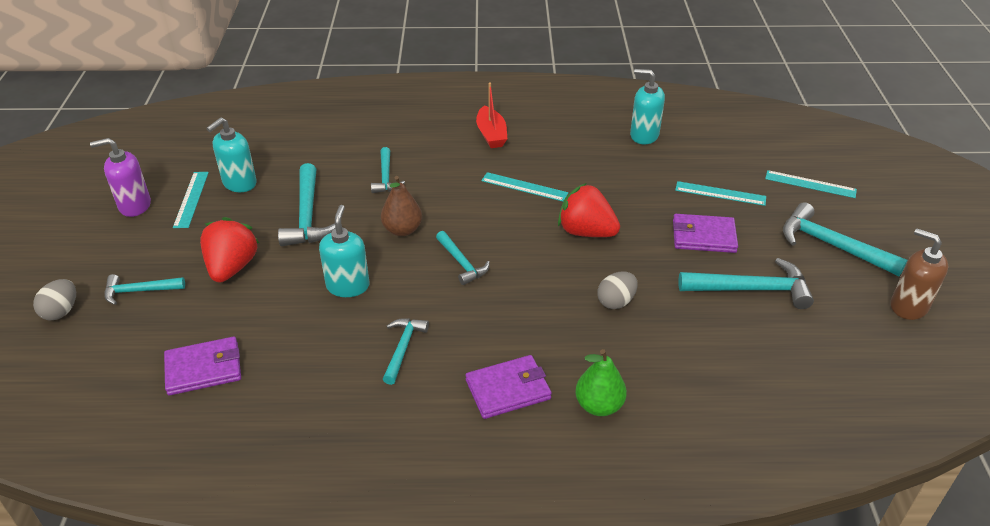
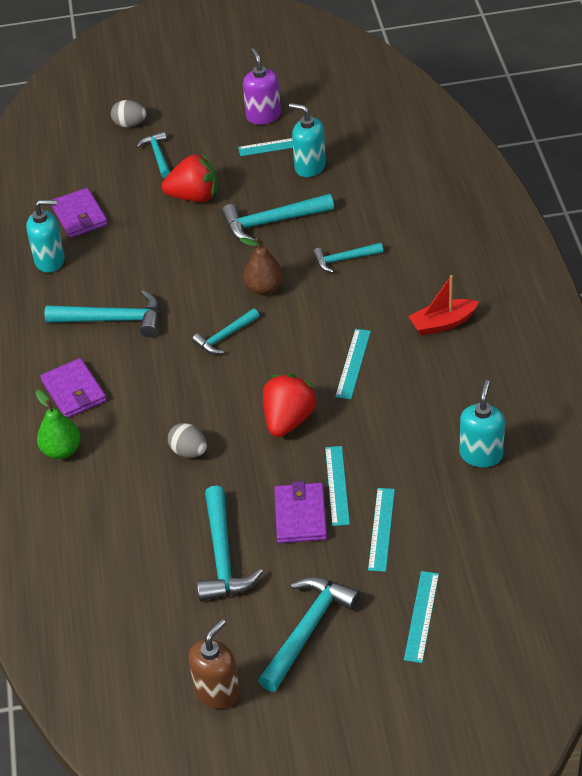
camera: 85 degrees right, 5 degrees up
turquoise soap dispenser [319,205,369,297] -> turquoise soap dispenser moved to [26,200,65,273]
turquoise hammer [383,318,429,385] -> turquoise hammer [44,290,160,337], size x1.64
none -> turquoise ruler [325,446,350,526]

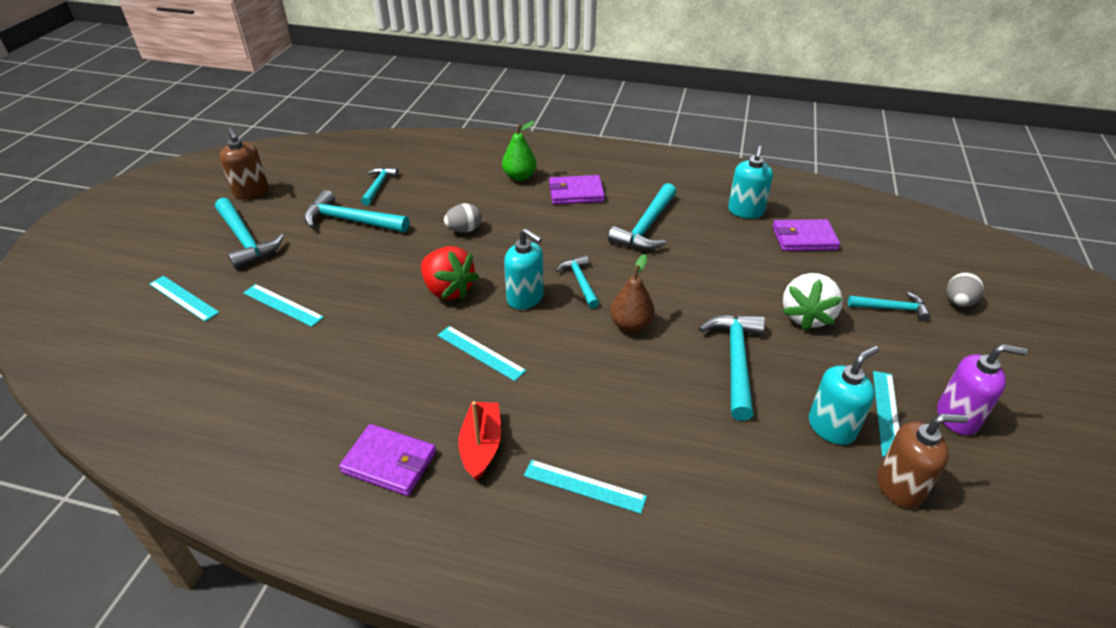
camera: 110 degrees right, 5 degrees down
red strawberry [162,153,217,202] -> white strawberry [783,273,843,331]
purple wallet [274,481,327,543] -> purple wallet moved to [339,424,436,496]
turquoise hammer [313,243,383,273] -> turquoise hammer moved to [361,167,399,206]
turquoise ruler [325,446,350,526] -> turquoise ruler moved to [524,460,647,514]
turquoise soap dispenser [459,380,505,467] -> turquoise soap dispenser moved to [504,228,544,310]
none -> brown soap dispenser [877,414,968,509]

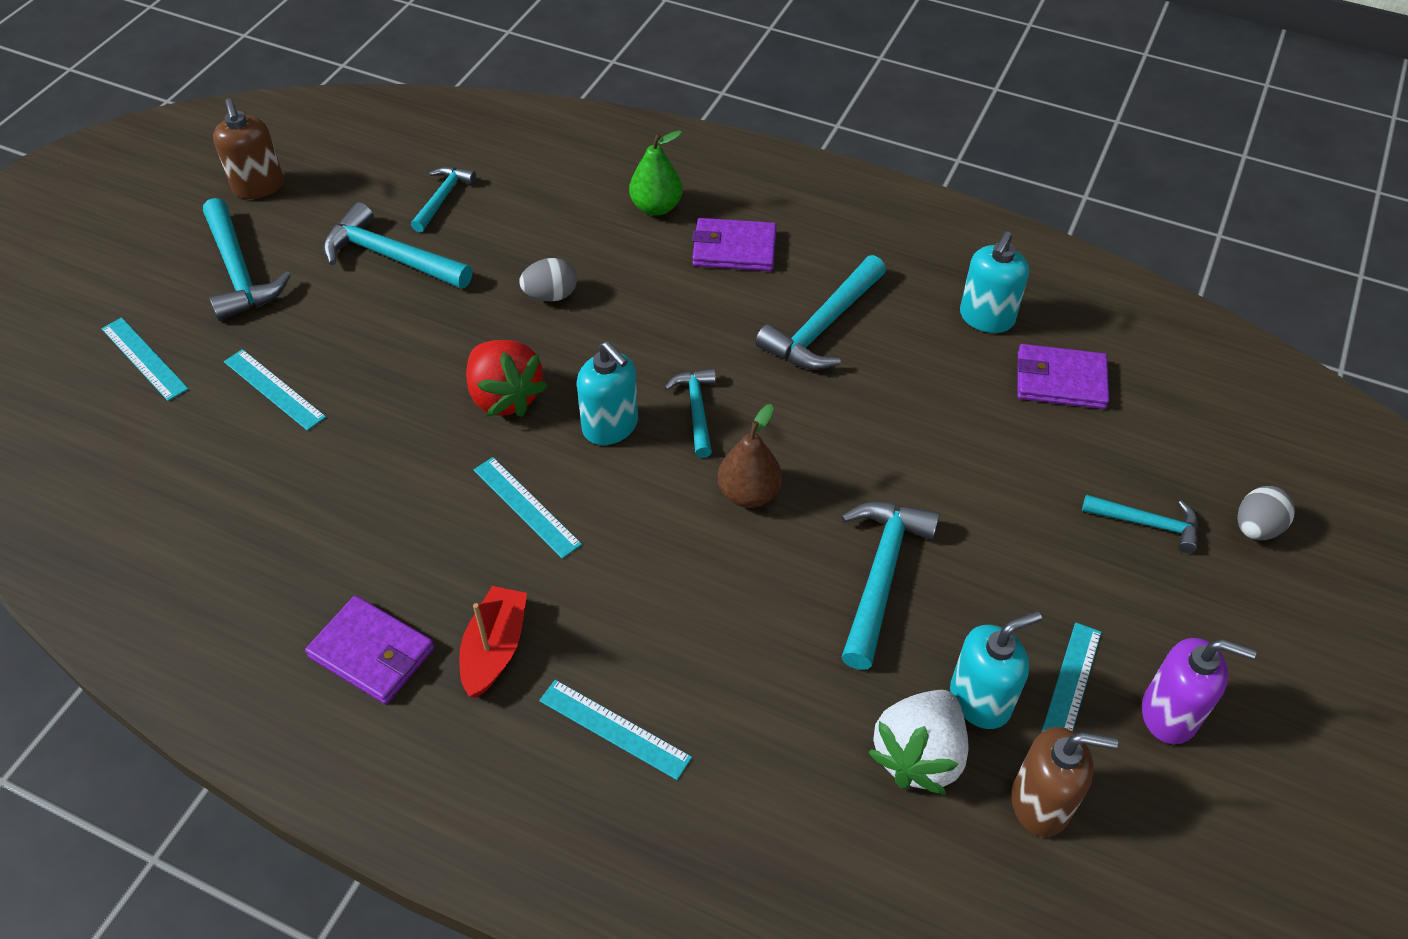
camera: 10 degrees right, 10 degrees up
white strawberry [783,273,843,331] -> white strawberry moved to [868,690,969,795]

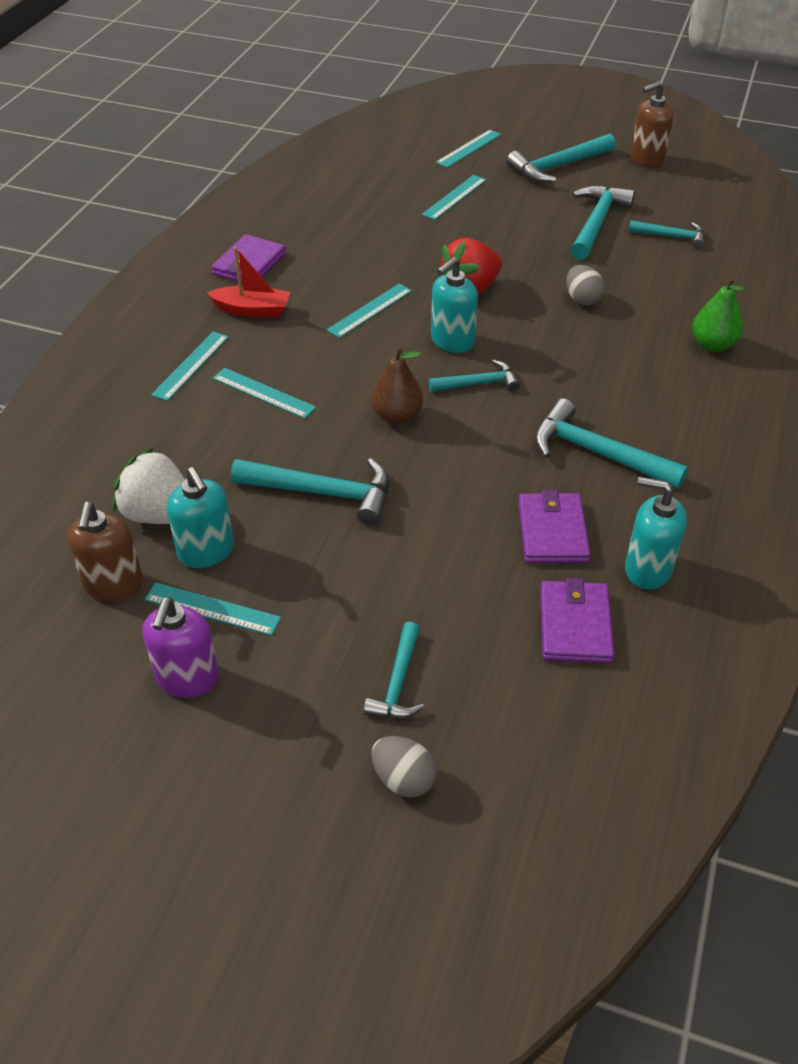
camera: 85 degrees right, 5 degrees down
purple wallet [692,218,777,271] -> purple wallet moved to [518,490,591,563]
none -> turquoise ruler [213,368,316,419]

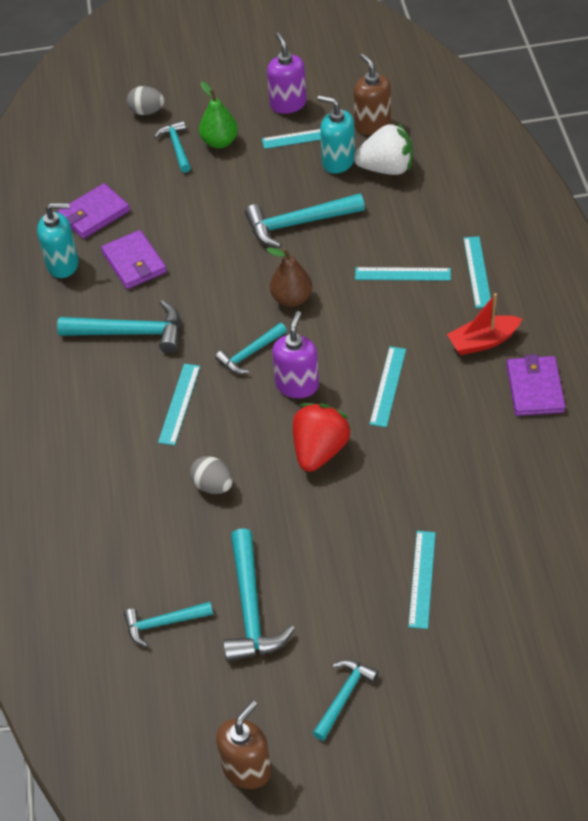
camera: 155 degrees right, 5 degrees up
turquoise soap dispenser [431,257,478,353] -> purple soap dispenser [272,311,319,398]
turquoise ruler [436,130,501,168] -> turquoise ruler moved to [158,364,200,445]
turquoise hammer [506,134,616,183] -> turquoise hammer [313,660,379,741], size x0.61
purple wallet [540,578,614,663] -> purple wallet turned 75 degrees clockwise [58,183,130,239]
green pear [692,277,745,352] -> green pear moved to [199,82,238,148]

